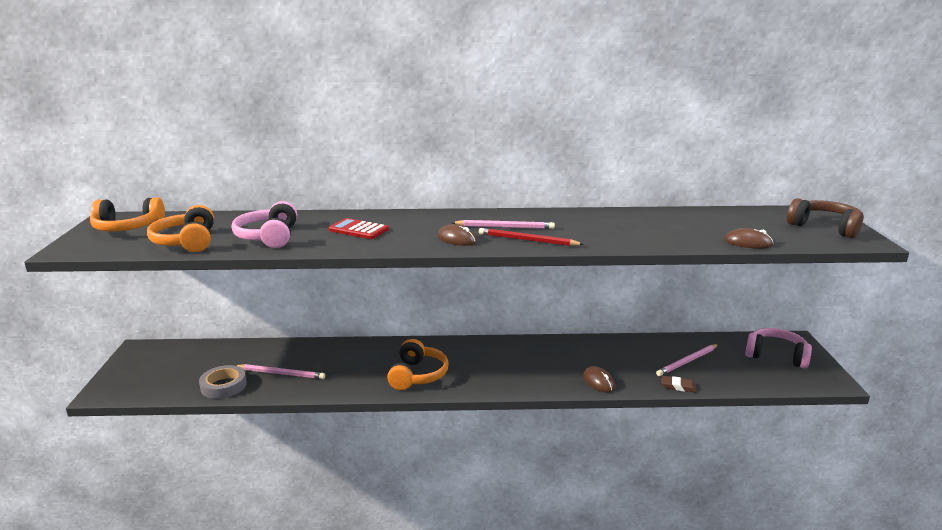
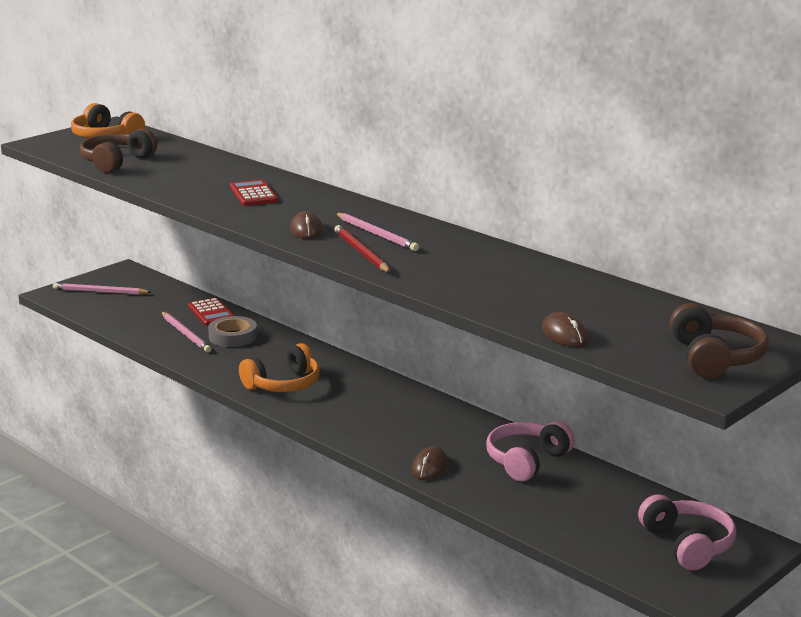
camera: 45 degrees right, 0 degrees up
orange headphones [147,205,214,252] -> brown headphones [80,128,157,173]
grey tape [199,365,247,399] -> grey tape moved to [208,316,257,347]
pink headphones [232,201,297,248] -> pink headphones moved to [486,421,575,481]
pink pencil [656,344,718,376] -> pink pencil moved to [53,283,151,295]
brown eraser [661,376,697,393] -> none
none -> red calculator [188,298,234,326]

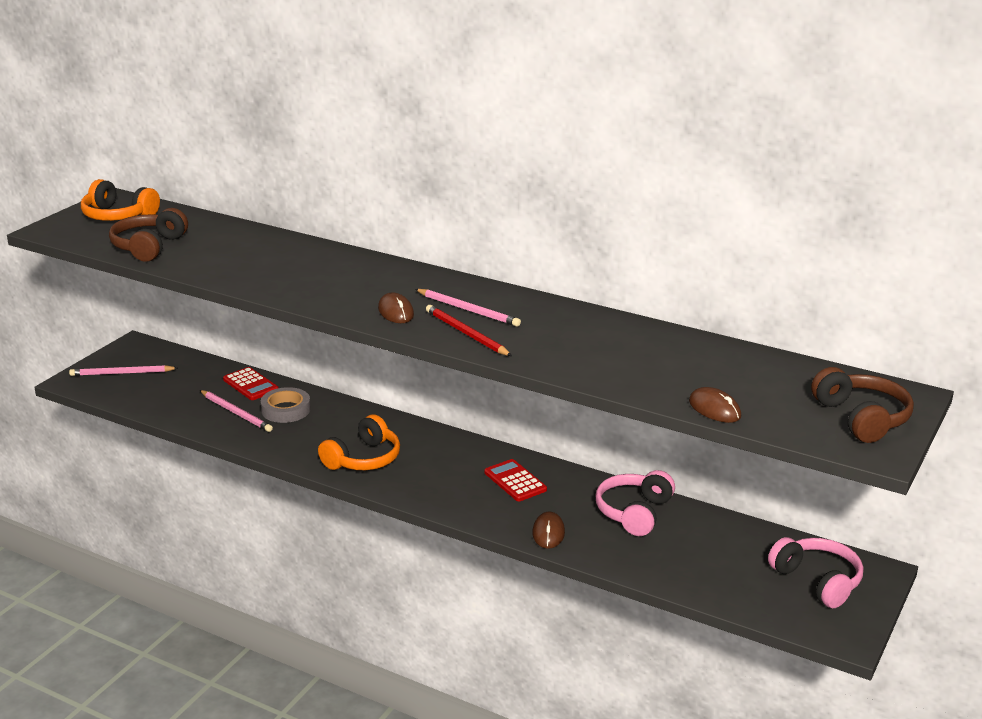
camera: 15 degrees left, 5 degrees up
red calculator [230,179,278,206] -> red calculator moved to [484,459,547,501]

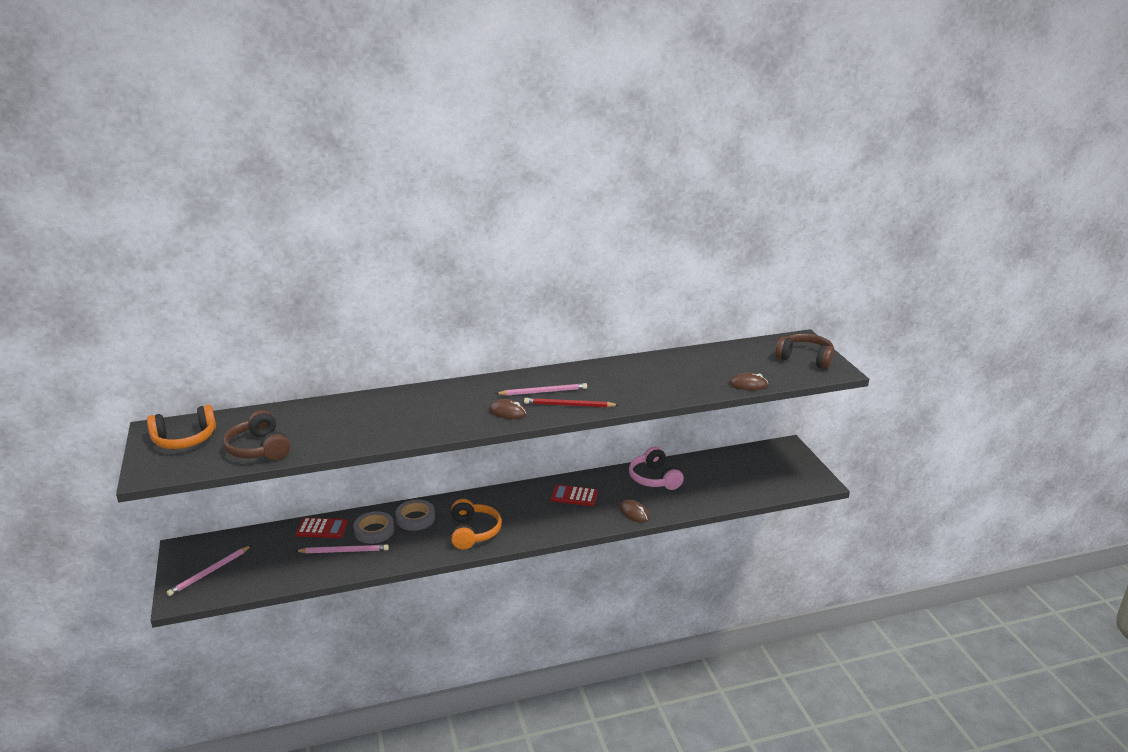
camera: 45 degrees left, 0 degrees up
pink headphones [768,537,863,608] -> none
none -> grey tape [395,500,435,531]

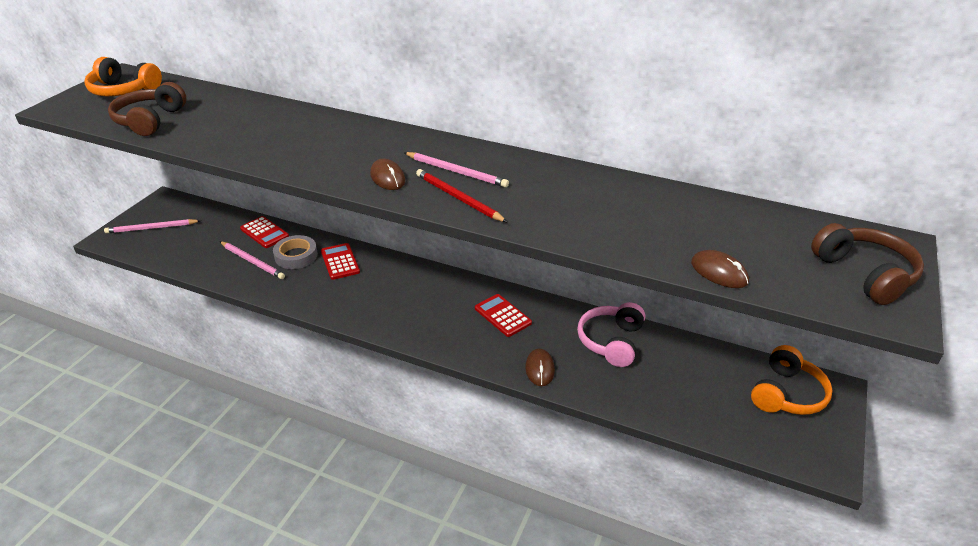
camera: 40 degrees right, 10 degrees up
grey tape [395,500,435,531] -> red calculator [321,243,360,280]
orange headphones [451,499,502,549] -> orange headphones moved to [751,345,833,415]

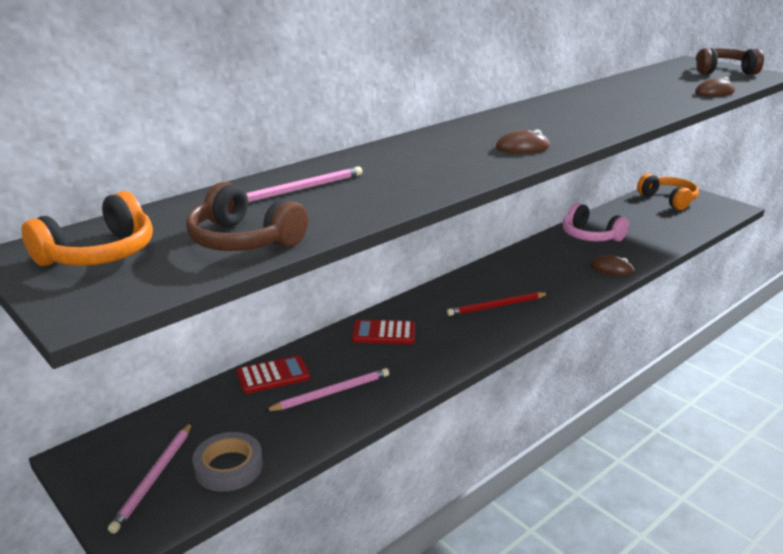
camera: 65 degrees left, 10 degrees down
grey tape [273,235,318,269] -> grey tape moved to [193,432,263,492]
pink pencil [404,152,509,188] -> pink pencil moved to [246,167,362,202]
red pencil [416,169,507,222] -> red pencil moved to [447,292,549,316]
red calculator [475,294,532,337] -> none

